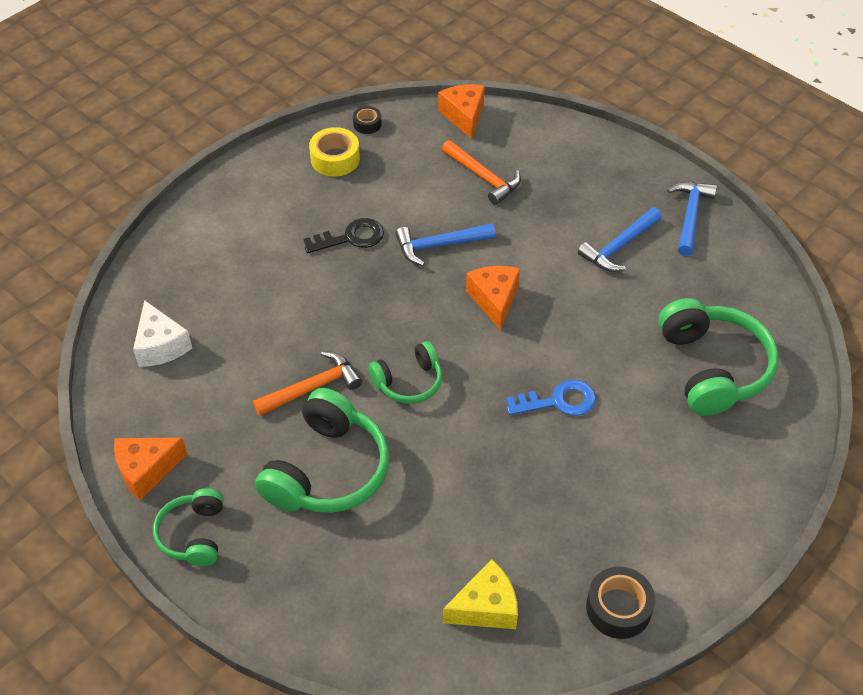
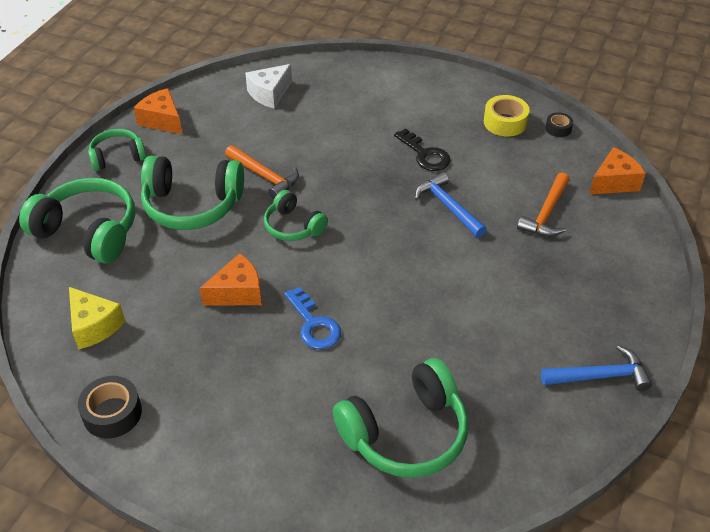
camera: 70 degrees right, 5 degrees down
orange cheese [466,266,520,330] -> orange cheese moved to [200,253,262,306]
blue hammer [578,208,662,272] -> none
none -> green headphones [19,178,135,263]

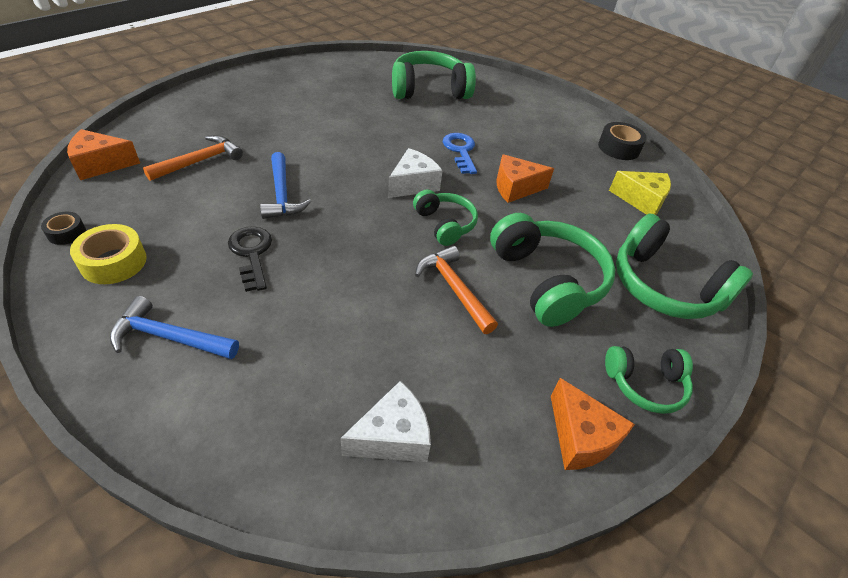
camera: 165 degrees left, 0 degrees up
yellow cheese [69,287,125,349] -> yellow cheese turned 135 degrees clockwise [609,171,671,215]
green headphones [141,155,244,230] -> green headphones turned 45 degrees clockwise [490,213,616,327]
blue hammer [541,345,652,391] -> blue hammer moved to [110,296,239,359]
none -> white cheese [388,148,443,198]

